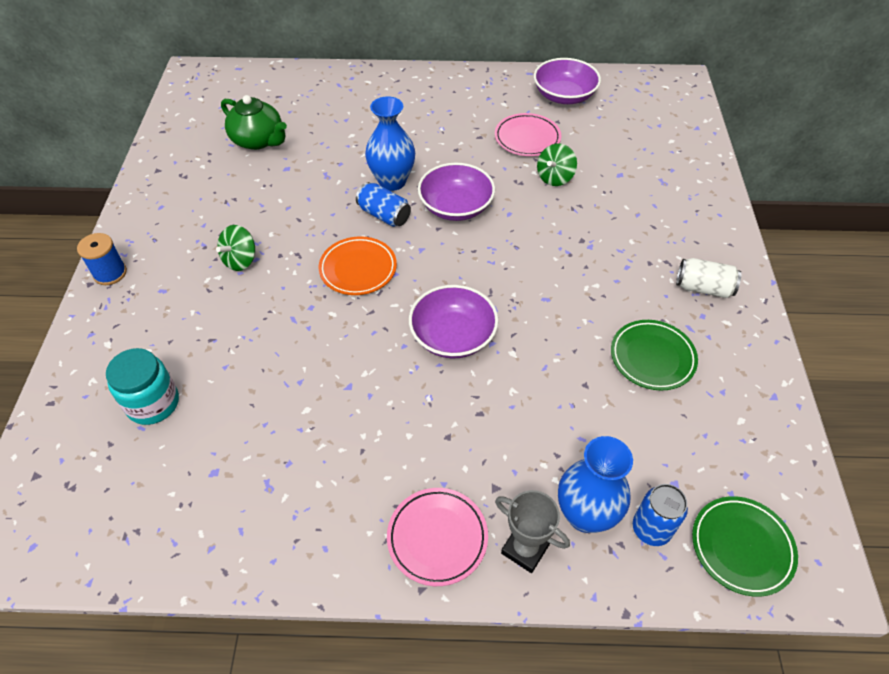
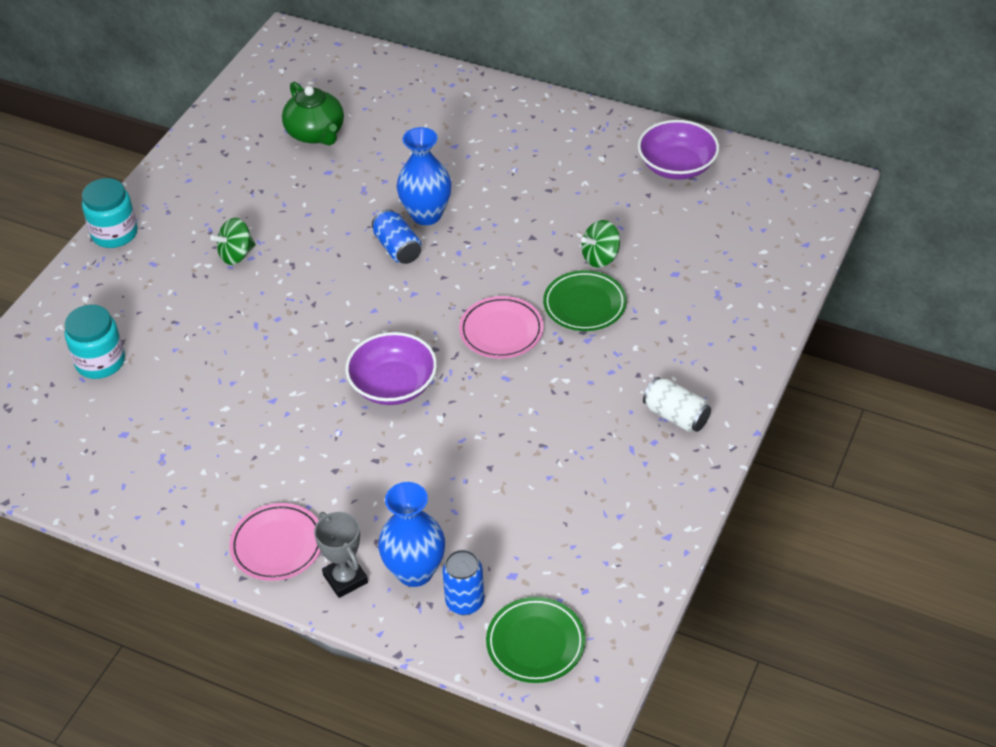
camera: 25 degrees right, 5 degrees down
blue spool [77,233,127,285] -> turquoise jar [82,178,138,248]
orange plate [319,236,397,295] -> none
purple bowl [418,163,495,221] -> none
pink plate [495,113,561,156] -> pink plate moved to [459,296,544,359]
green plate [611,320,698,391] -> green plate moved to [543,270,627,331]

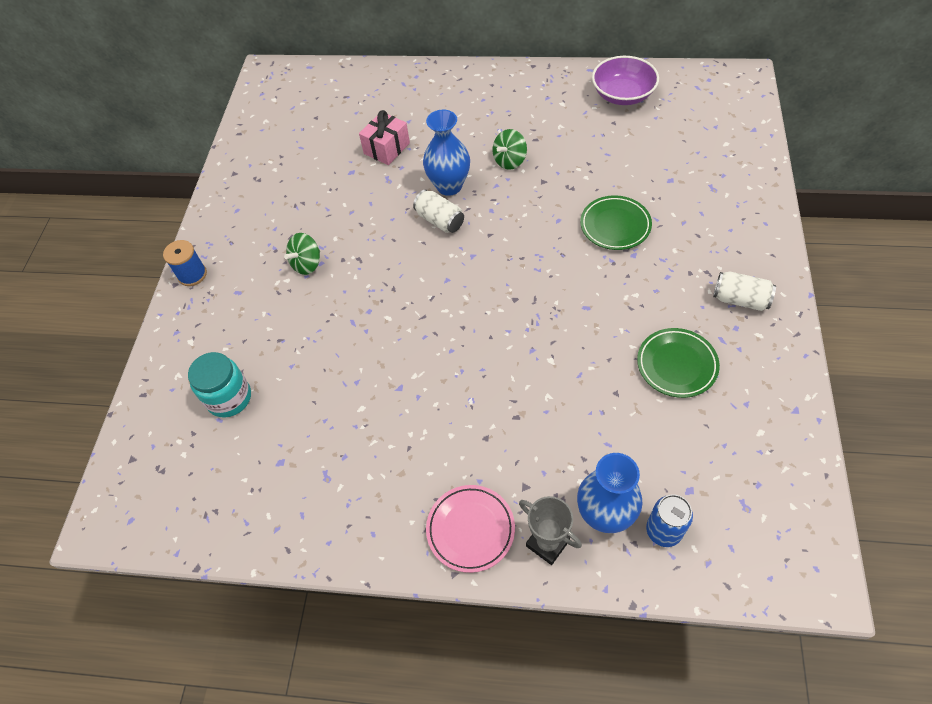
camera: 15 degrees left, 10 degrees up
turquoise jar [82,178,138,248] -> blue spool [163,240,207,286]
green teapot [282,82,344,146] -> none
purple bowl [345,332,437,405] -> none
blue can [372,209,421,264] -> white can [413,190,464,233]
pink plate [459,296,544,359] -> none
green plate [486,597,585,683] -> green plate moved to [637,328,720,398]
green spinning top [581,220,620,268] -> green spinning top moved to [492,129,527,170]
none -> pink gift [359,110,410,165]

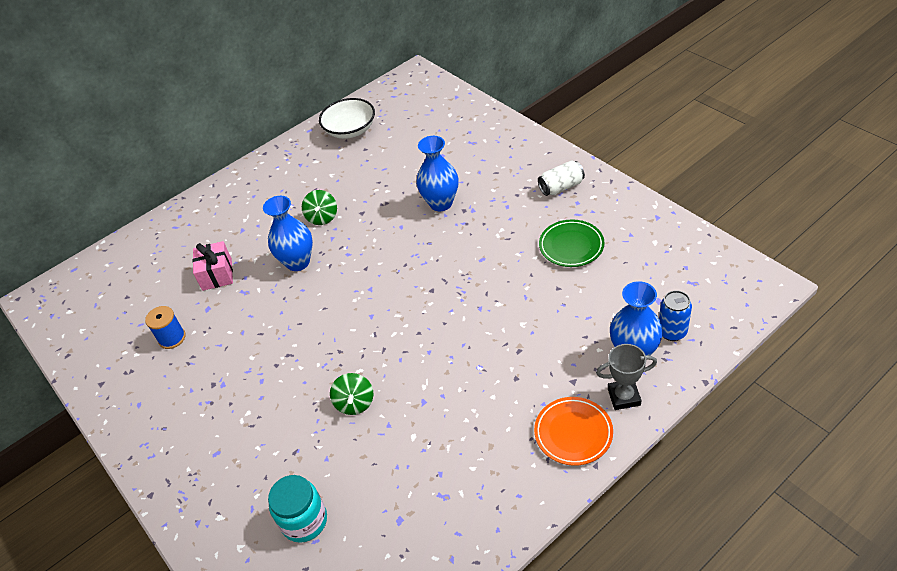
camera: 45 degrees left, 10 degrees down
blue spool [163,240,207,286] -> blue spool moved to [145,306,186,349]
green spinning top [284,233,320,275] -> green spinning top moved to [330,373,374,415]
white can [413,190,464,233] -> none
pink plate [426,485,515,573] -> orange plate [534,397,613,466]
green plate [580,195,652,250] -> blue vase [416,136,458,211]
purple bowl [592,56,659,105] -> white bowl [319,98,375,139]

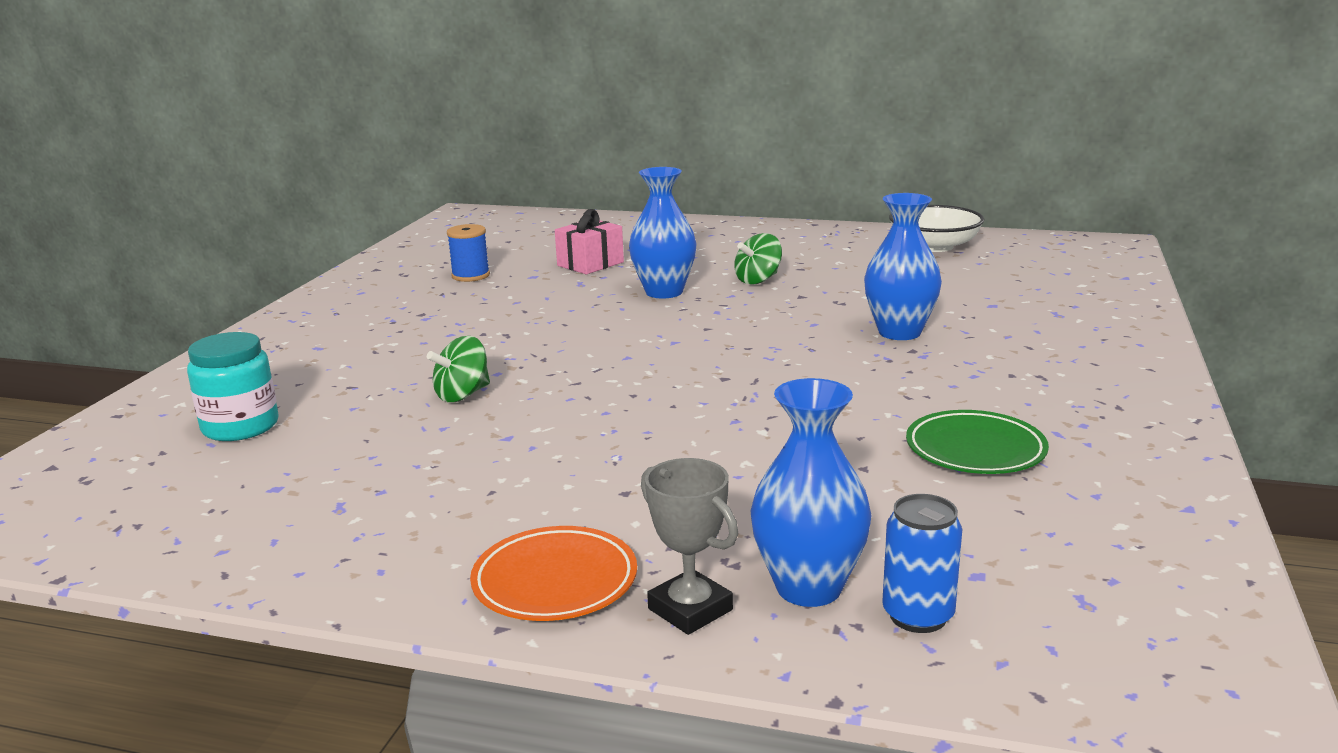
camera: 50 degrees right, 25 degrees down
white can [538,161,585,196] -> none

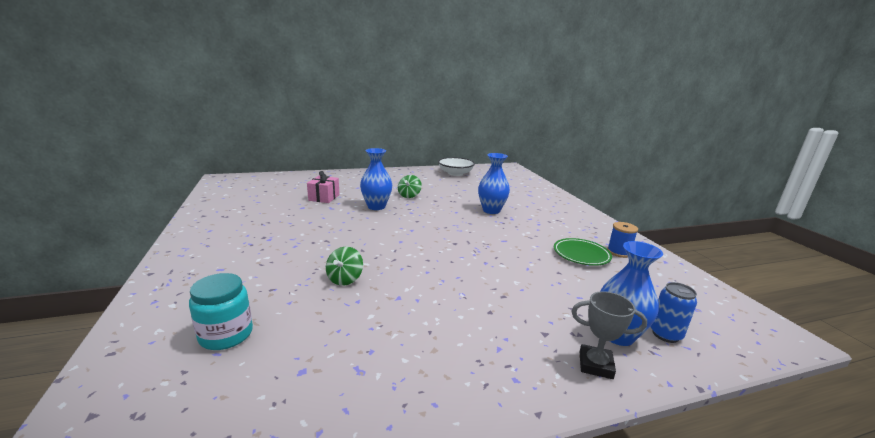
camera: 35 degrees left, 0 degrees up
blue spool [447,224,490,282] -> blue spool moved to [607,222,638,258]
orange plate [470,526,637,621] -> none

